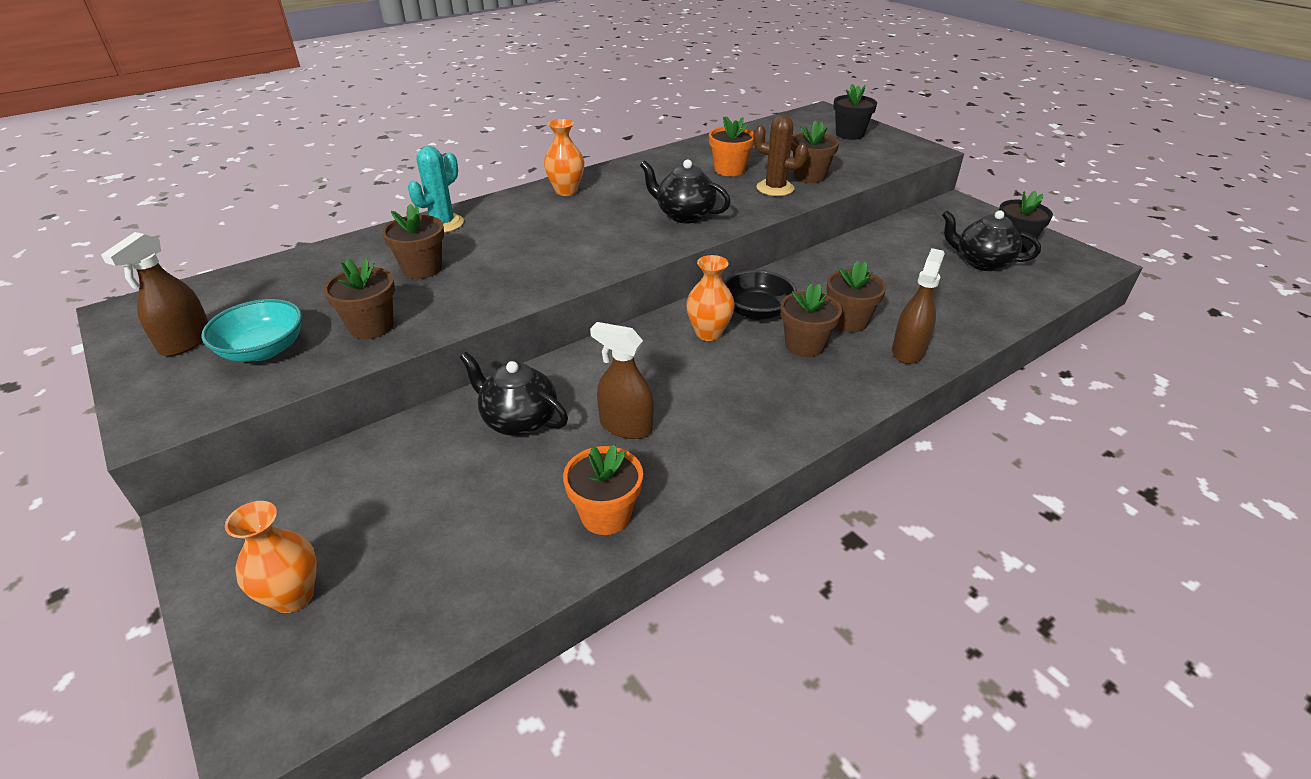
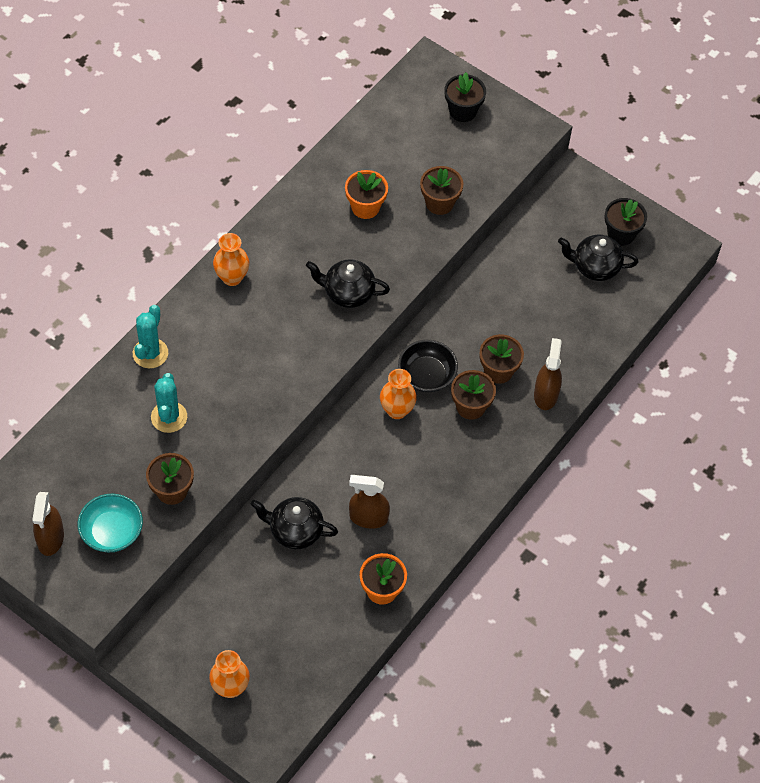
camera: 20 degrees left, 20 degrees up
brown flower pot [382,204,444,279] -> turquoise cactus [151,373,187,433]
brown cactus [753,115,808,196] -> none

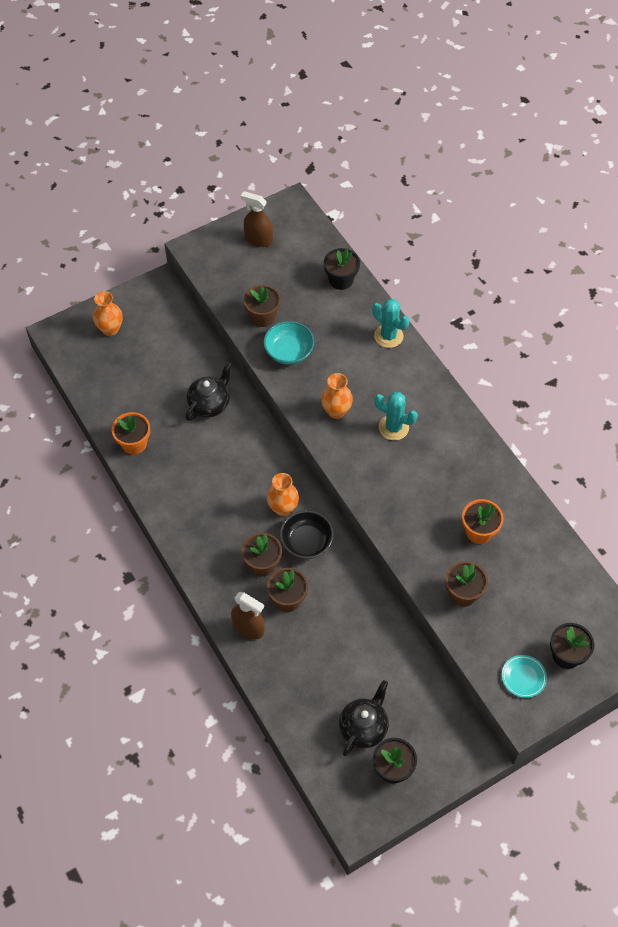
camera: 115 degrees right, 0 degrees up
turquoise bowl [78,494,143,552] -> turquoise bowl moved to [263,321,314,365]
turquoise cactus [151,373,187,433] -> turquoise cactus moved to [374,392,418,440]
orange vase [213,233,249,286] -> orange vase moved to [321,373,353,419]
black teapot [306,259,390,308] -> none
brown spray bottle [349,475,390,529] -> none
none -> black flower pot [324,248,360,290]
none -> turquoise plate [502,655,547,698]

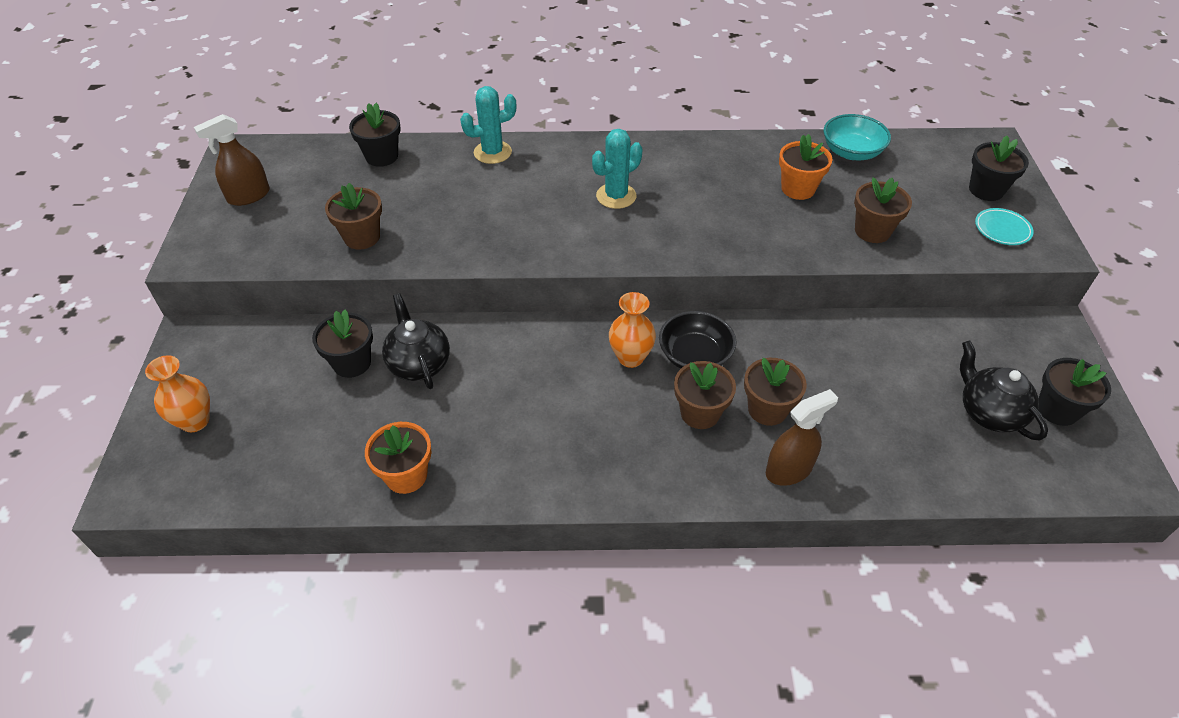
camera: 60 degrees left, 10 degrees down
turquoise bowl [263,321,314,365] -> turquoise bowl moved to [824,114,891,160]
orange vase [321,373,353,419] -> none
none -> black flower pot [312,309,373,378]

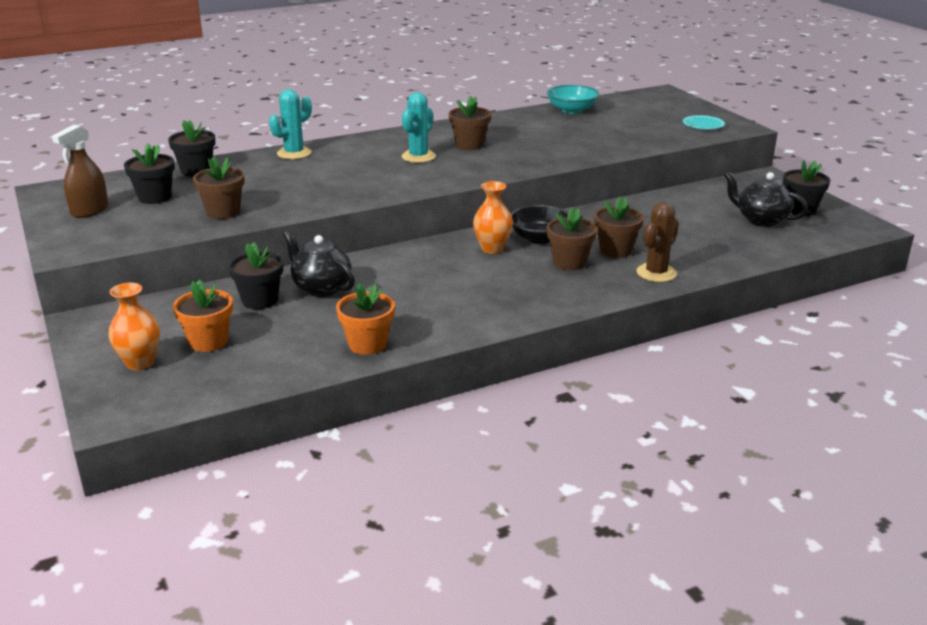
camera: 25 degrees left, 20 degrees down
brown spray bottle [766,389,838,486] -> brown cactus [636,202,679,282]
orange flower pot [779,134,833,200] -> orange flower pot moved to [173,280,233,352]
brown flower pot [854,177,912,243] -> brown flower pot moved to [449,96,491,150]
black flower pot [969,136,1029,201] -> black flower pot moved to [124,143,175,204]

